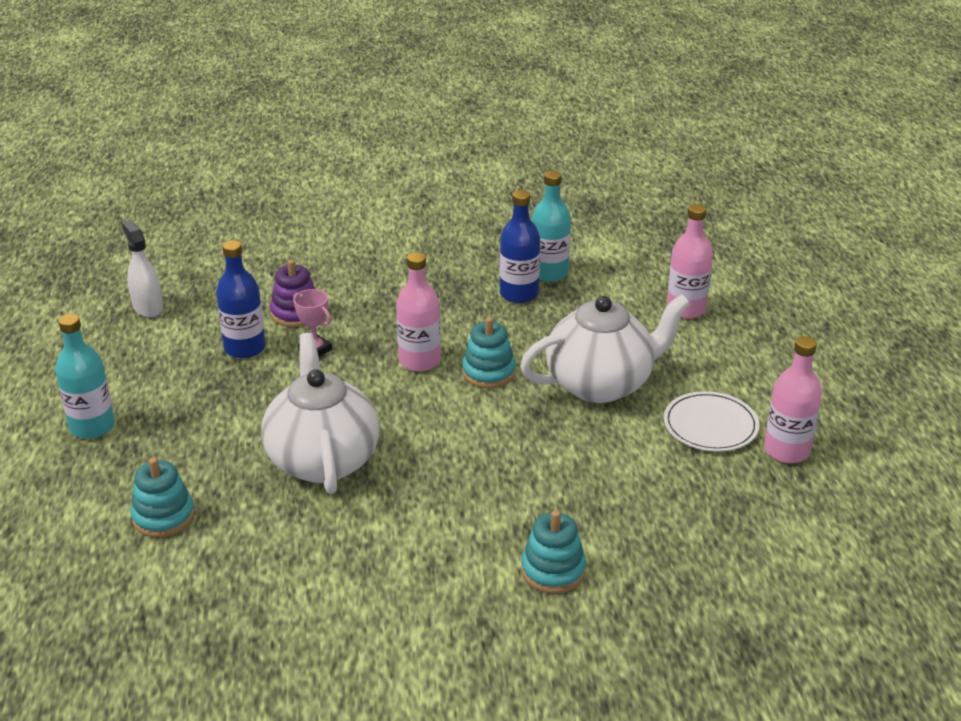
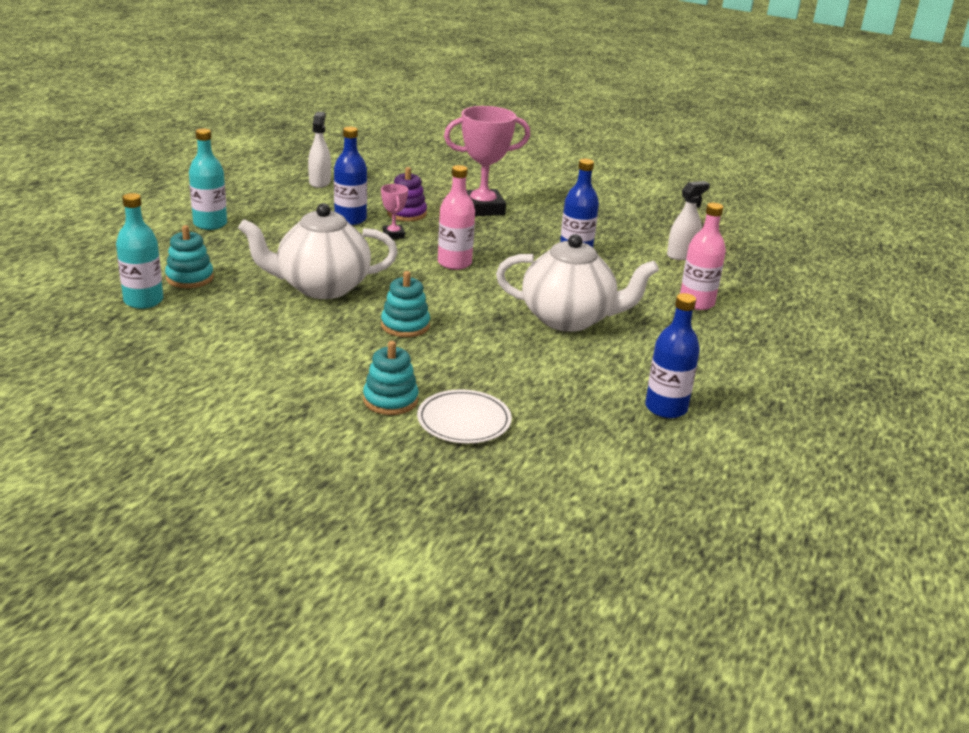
camera: 30 degrees right, 5 degrees down
white teapot [261,333,379,494] -> white teapot turned 120 degrees counterclockwise [238,203,398,299]
turquoise stacking toy [462,317,516,388] -> turquoise stacking toy moved to [381,271,430,337]
turquoise bottle [532,170,571,282] -> turquoise bottle moved to [116,193,163,309]
white plate [664,391,759,452] -> white plate moved to [417,389,512,443]
pink bottle [764,336,822,463] -> blue bottle [645,293,700,418]
none -> pink trophy [444,106,530,216]
none -> white spray bottle [667,181,710,260]

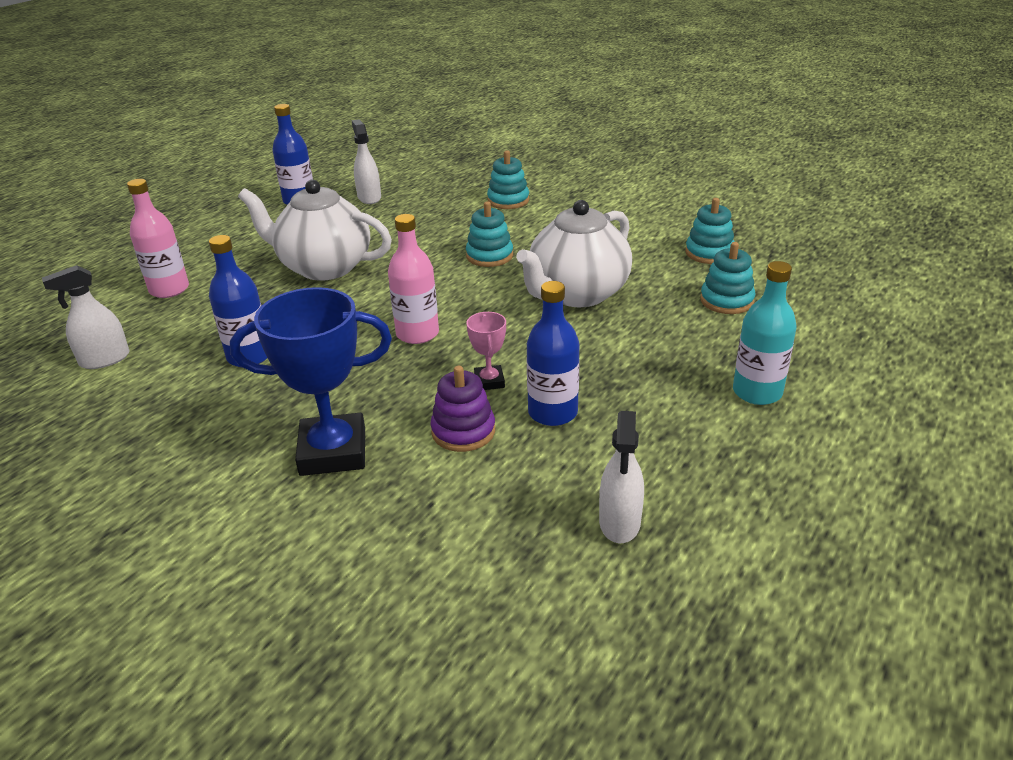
camera: 170 degrees left, 5 degrees up
turquoise bottle [116,193,163,309] -> none
white teapot [238,203,398,299] -> white teapot turned 135 degrees clockwise [516,200,632,307]
white plate [417,389,512,443] -> none
pink trophy [444,106,530,216] -> blue trophy [230,287,392,476]
none -> white spray bottle [351,119,381,204]
none -> turquoise stacking toy [685,198,734,264]

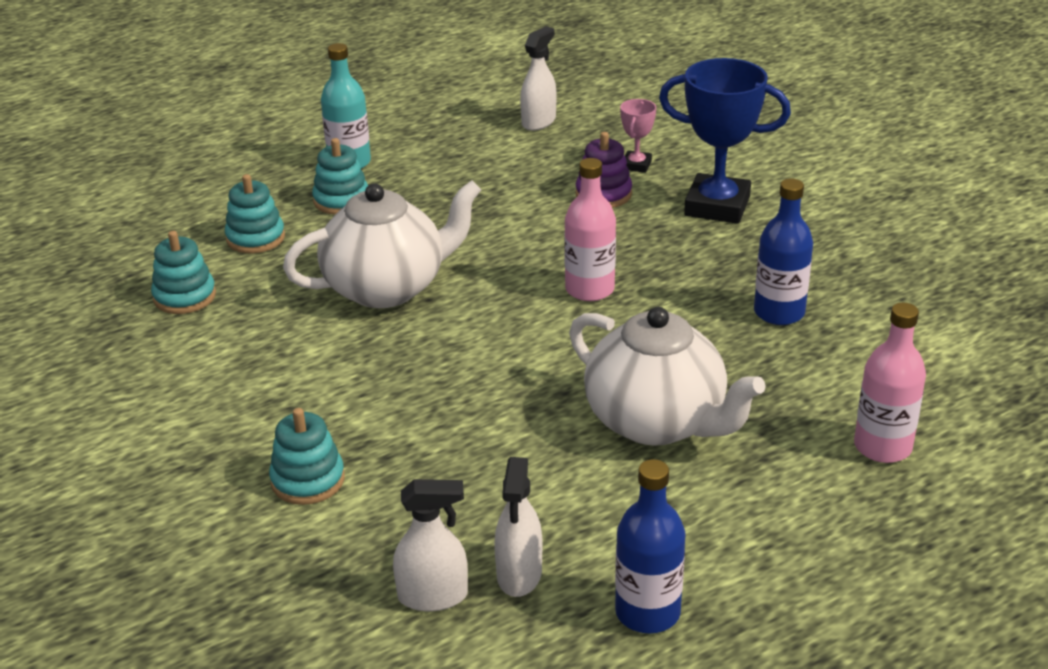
camera: 155 degrees left, 0 degrees up
white spray bottle [42,265,129,369] -> white spray bottle moved to [393,479,468,611]
turquoise stacking toy [466,201,513,267] -> turquoise stacking toy moved to [312,138,368,215]
pink trophy [466,312,506,390] -> pink trophy moved to [620,99,656,173]
blue bottle [527,281,580,426] -> none

